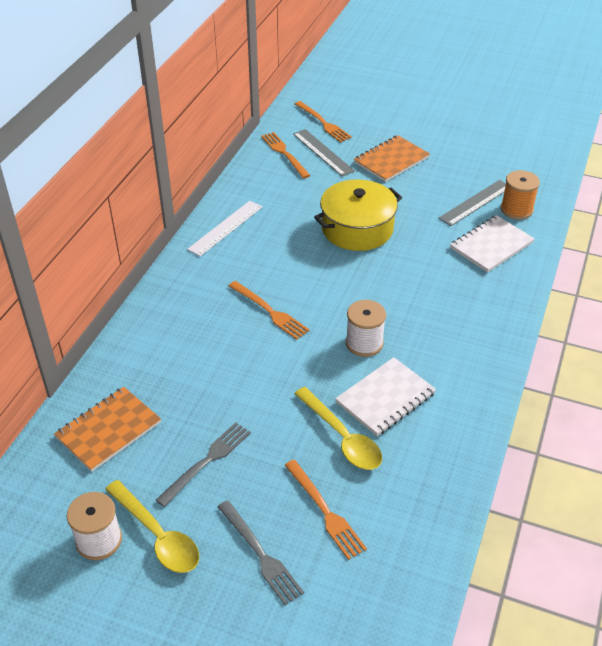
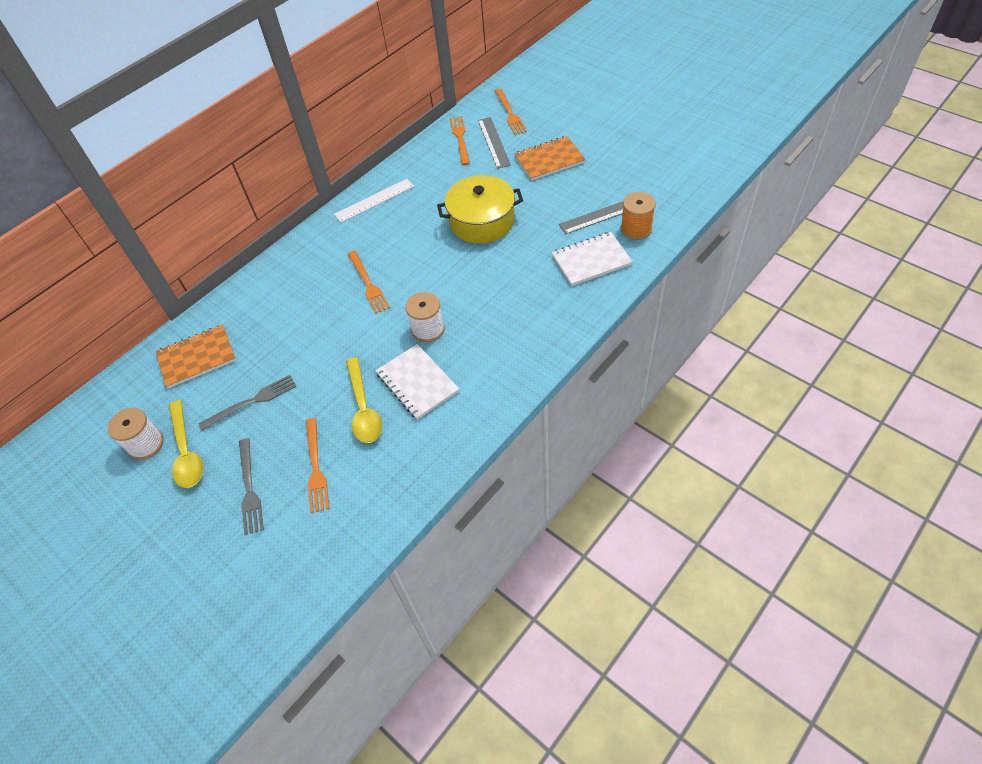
camera: 25 degrees right, 10 degrees up
white notebook [335,357,436,436] -> white notebook turned 75 degrees clockwise [375,344,459,420]

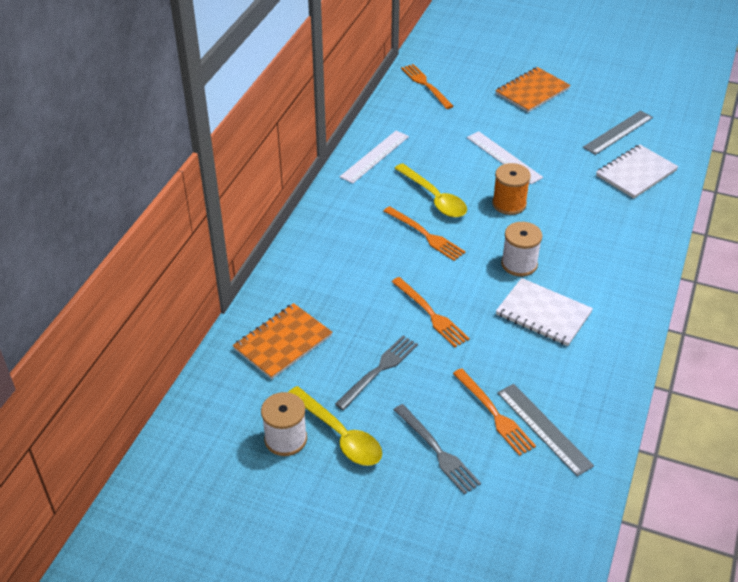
camera: 25 degrees left, 10 degrees down
yellow spoon [346,357,382,443] -> yellow spoon moved to [394,163,467,217]
yellow pot [437,175,523,244] -> white ruler [467,131,543,184]
grey ruler [478,117,511,169] -> grey ruler moved to [497,384,594,477]
orange fork [495,89,527,135] -> orange fork moved to [392,277,470,347]
orange spool [621,192,656,240] -> orange spool moved to [492,163,531,215]

